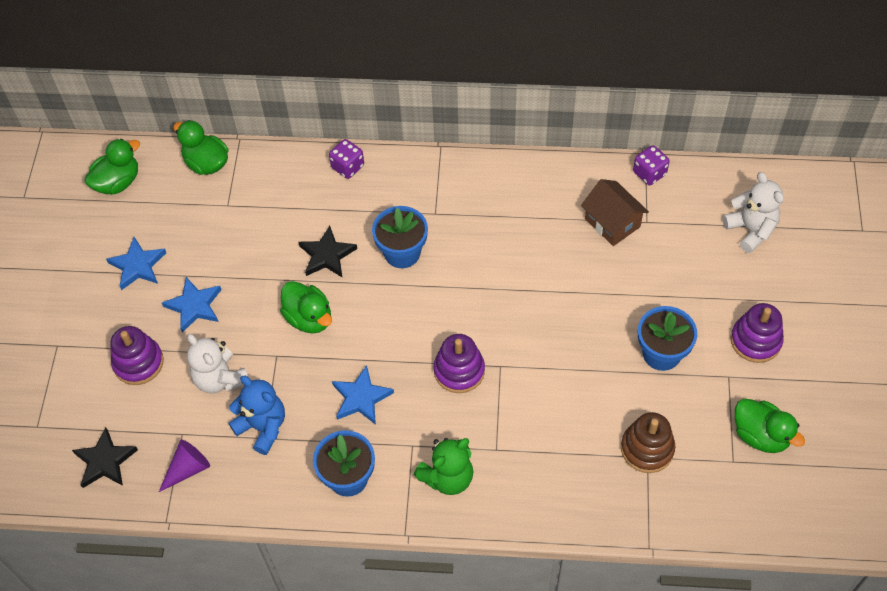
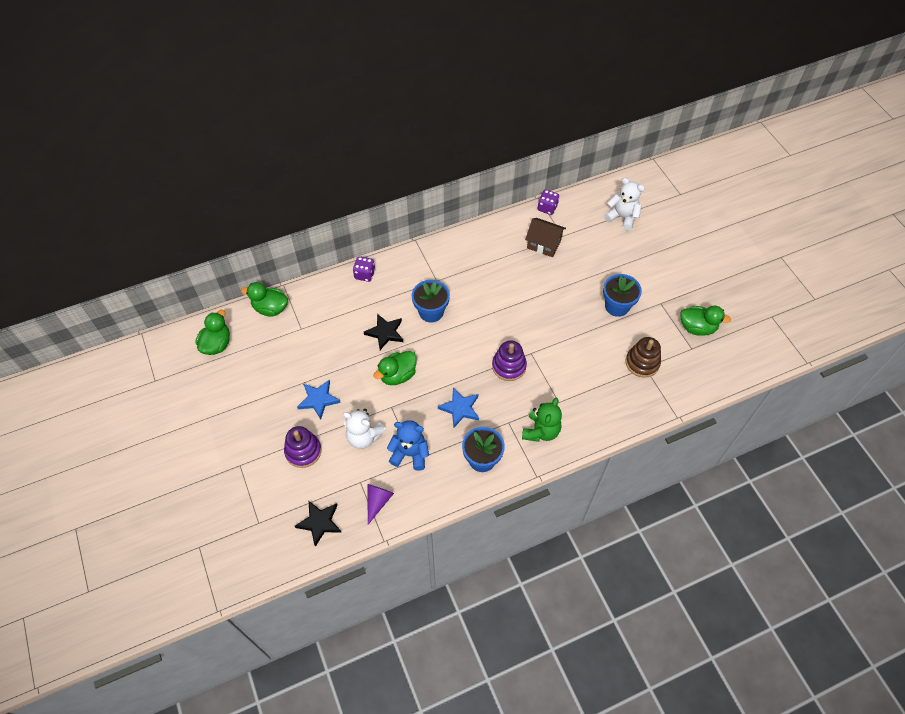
camera: 30 degrees left, 0 degrees up
blue star [106,237,166,290] -> none
green duck [280,281,332,333] -> green duck turned 120 degrees clockwise [373,351,417,385]
purple stacking toy [731,303,784,363] -> none

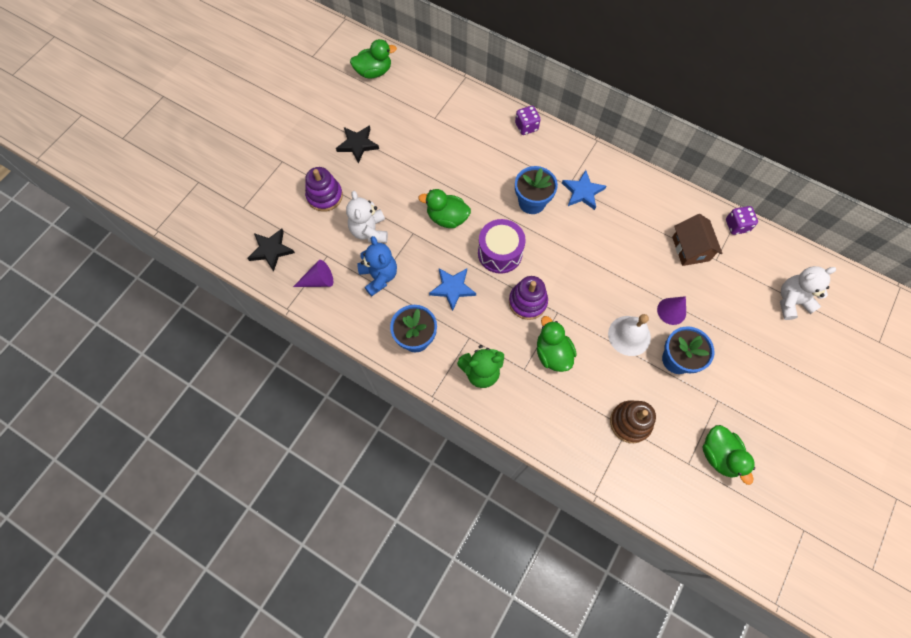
camera: 55 degrees right, 10 degrees up
green duck [241,282,288,317] -> green duck moved to [537,316,577,372]
blue star [297,380,341,420] -> blue star moved to [562,170,606,210]
black star [364,314,403,350] -> black star moved to [336,125,379,163]
white teddy bear [604,178,645,231] -> white teddy bear turned 105 degrees counterclockwise [780,266,836,320]
none -> purple drum [478,219,526,274]
none -> white bell [608,314,651,356]
none -> purple cone [657,296,686,325]

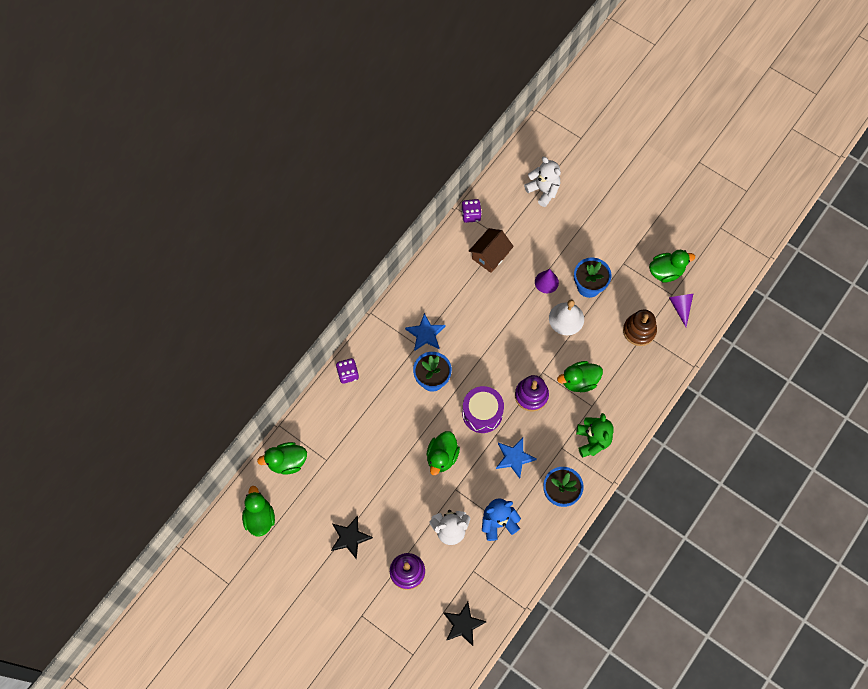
camera: 85 degrees left, 0 degrees up
purple cone [293,260,333,287] -> purple cone moved to [669,294,693,327]
brown house [672,214,723,266] -> brown house turned 45 degrees counterclockwise [469,228,514,273]
white teddy bear [780,266,836,320] -> white teddy bear turned 150 degrees clockwise [524,156,561,207]
none -> green duck [257,442,307,474]

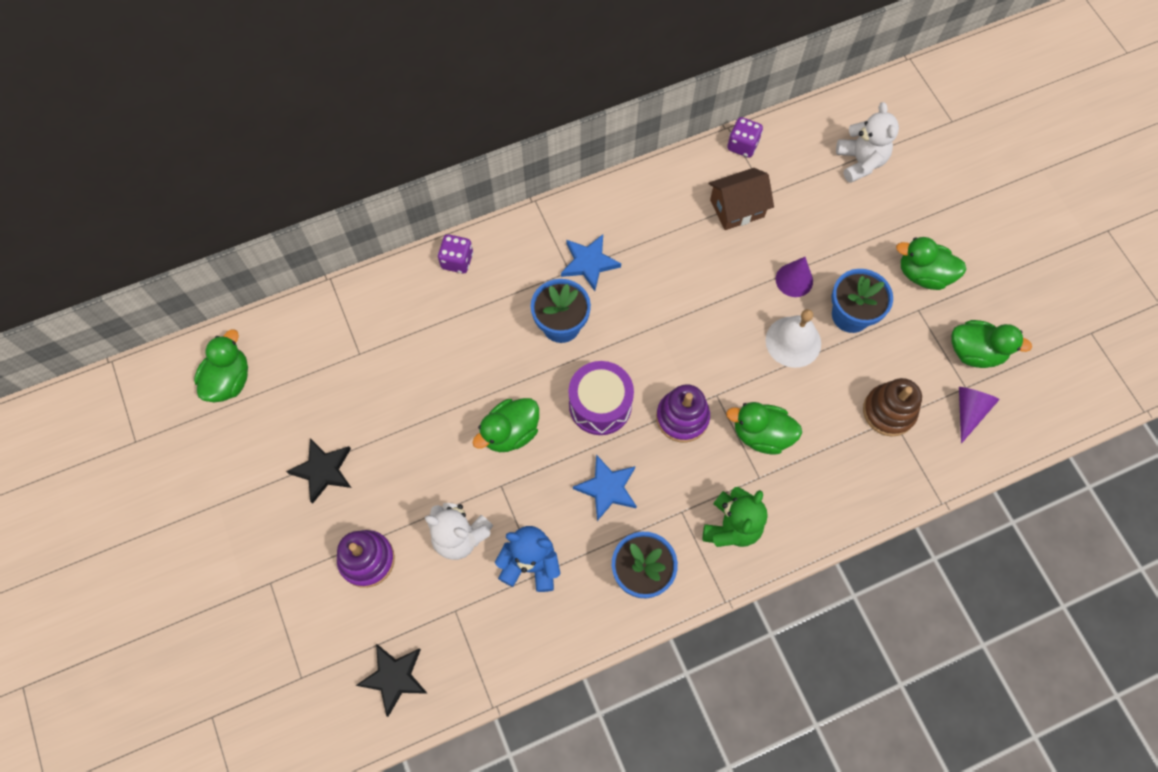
camera: 30 degrees right, 0 degrees up
green duck [257,442,307,474] -> green duck moved to [896,237,967,290]

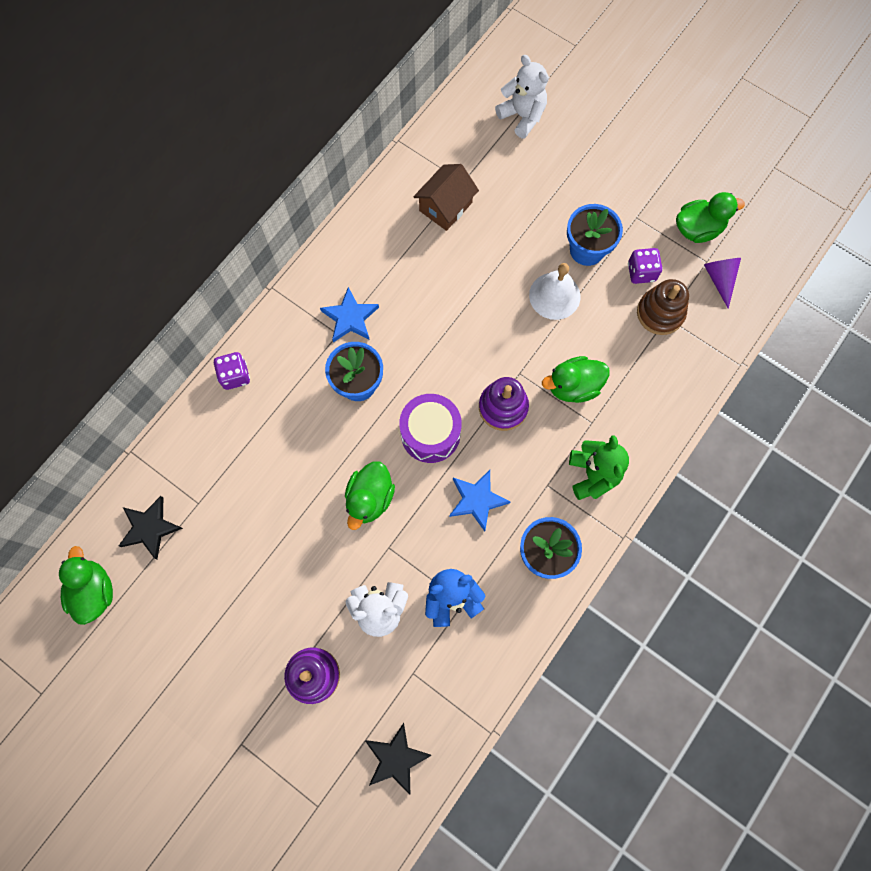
camera: 30 degrees left, 5 degrees up
black star [286,438,351,504] -> black star moved to [119,496,183,559]
purple dice [727,117,763,158] -> purple dice moved to [628,248,663,284]
purple cone [776,257,813,297] -> none
green duck [896,237,967,290] -> none

